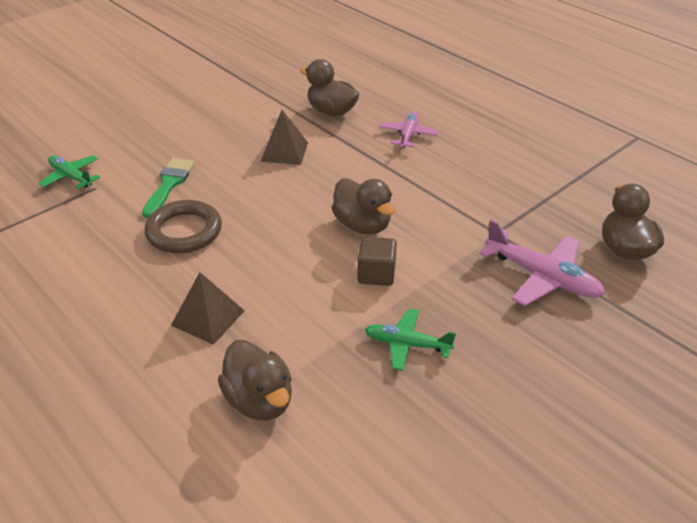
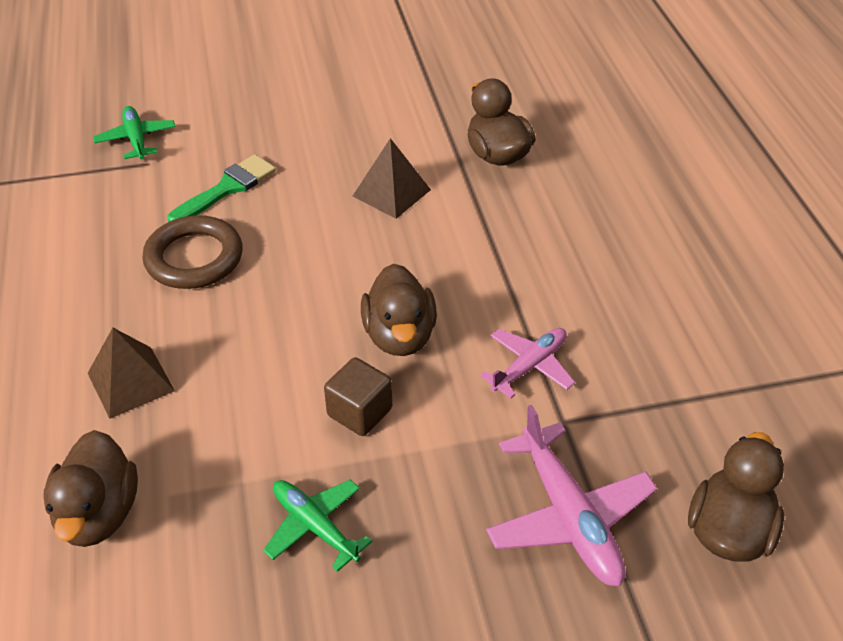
camera: 30 degrees right, 5 degrees up
pink plane [379,111,439,148] -> pink plane moved to [480,328,575,399]

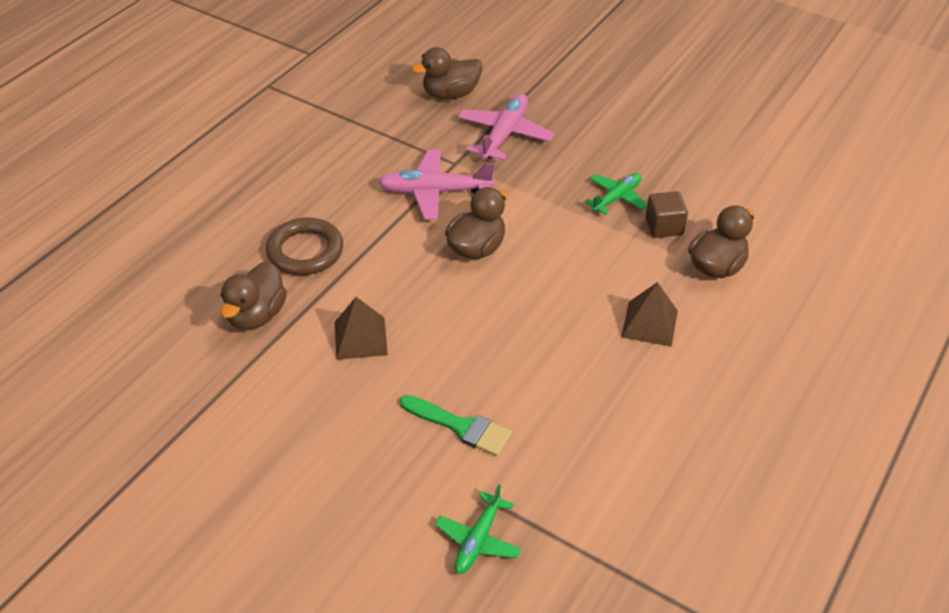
camera: 135 degrees left, 0 degrees up
brown ring [142,215,242,289] -> brown ring moved to [266,217,343,275]
green brush [167,154,276,222] -> green brush turned 150 degrees counterclockwise [400,395,512,456]
green plane [263,480,372,572] -> green plane turned 135 degrees counterclockwise [585,173,647,215]
brown cube [324,357,392,436] -> brown cube moved to [646,191,688,238]
pink plane [480,328,575,399] -> pink plane [378,150,494,220], size x1.56

